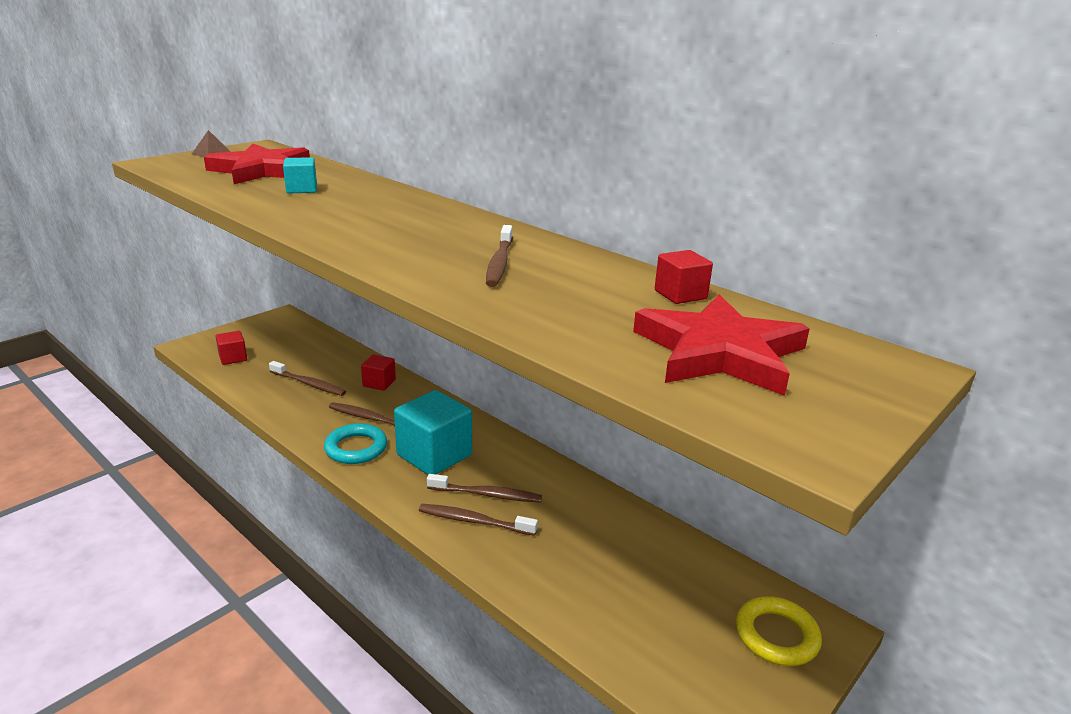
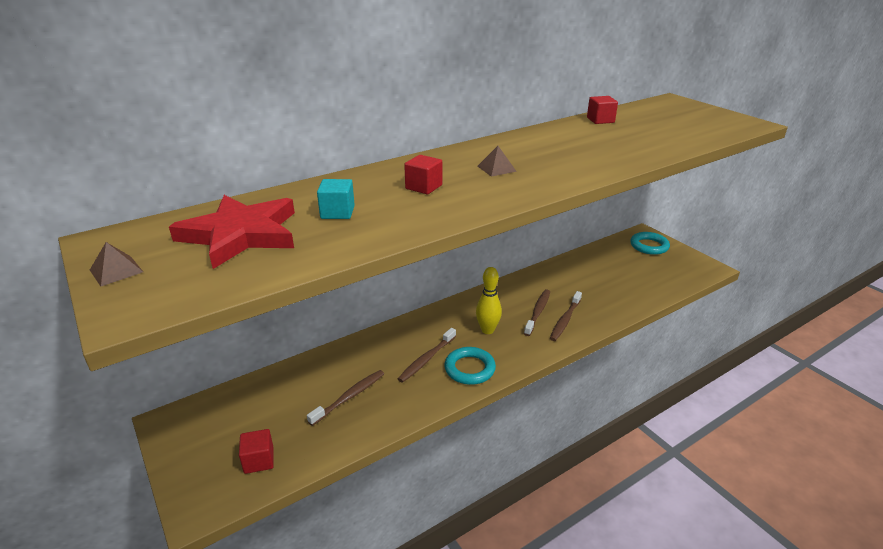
camera: 75 degrees left, 5 degrees up
red cube [361,355,396,391] -> red cube moved to [404,155,442,194]
turquoise cube [394,390,472,475] -> yellow bowling pin [476,267,502,334]
brown toothbrush [486,225,513,287] -> none
red star [633,294,810,396] -> none
yellow ring [736,596,822,666] -> turquoise ring [630,232,670,255]
none -> brown pyramid [478,146,517,177]

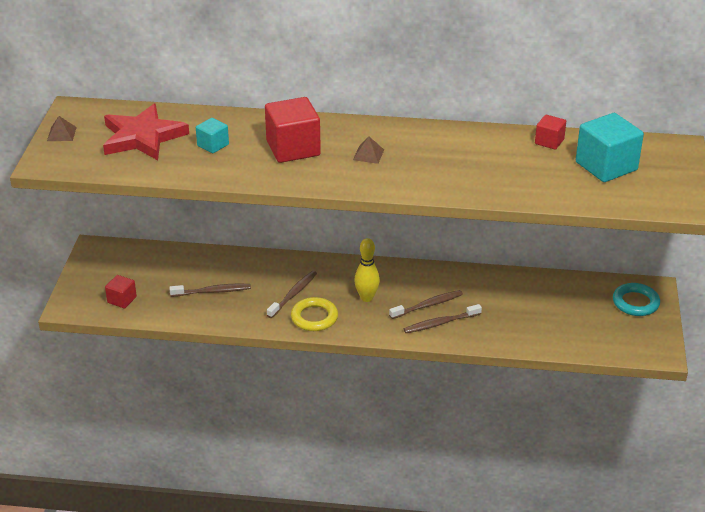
camera: 40 degrees right, 5 degrees up
brown toothbrush [398,328,456,383] -> brown toothbrush turned 135 degrees clockwise [267,271,317,318]
red cube [404,155,442,194] -> red cube [265,97,321,163], size x1.91
turquoise ring [444,347,496,385] -> yellow ring [291,297,338,331]
none -> turquoise cube [576,113,644,182]

